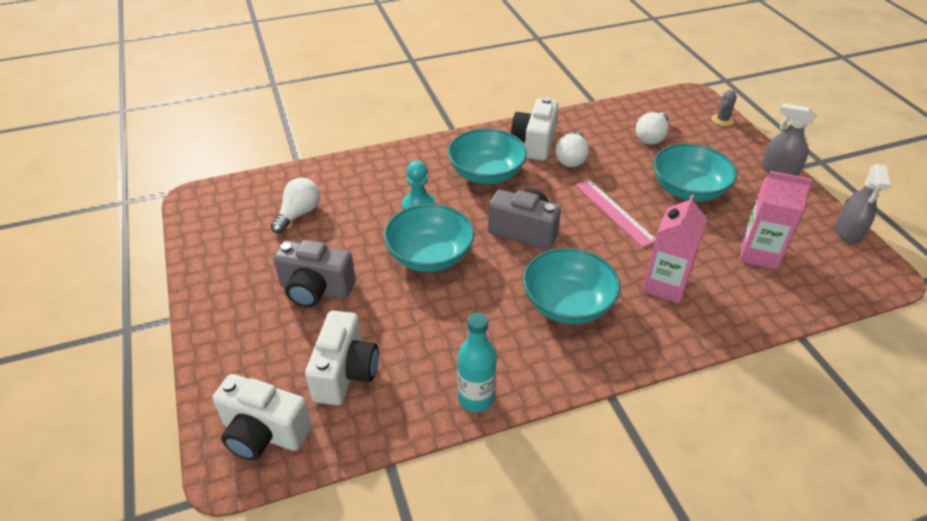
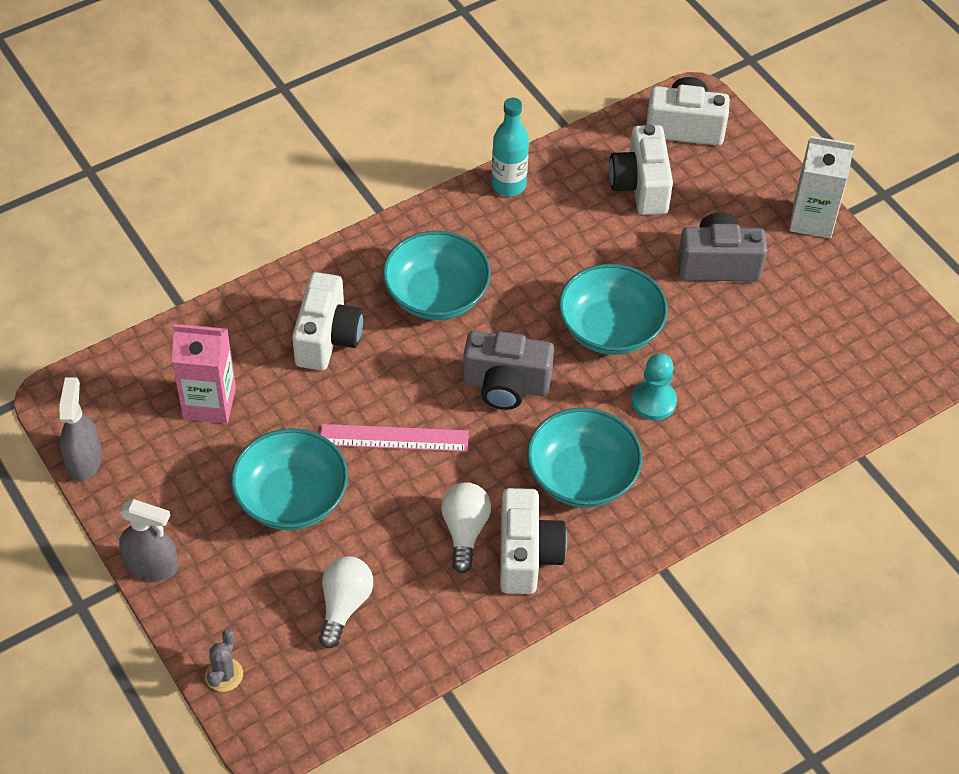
camera: 165 degrees right, 10 degrees up
white light bulb [271,178,320,234] -> none
pink ruler [575,179,656,247] -> pink ruler turned 45 degrees counterclockwise [320,424,469,452]
pink carton [642,194,707,303] -> white camera [292,272,363,370]
none -> white carton [790,136,855,238]

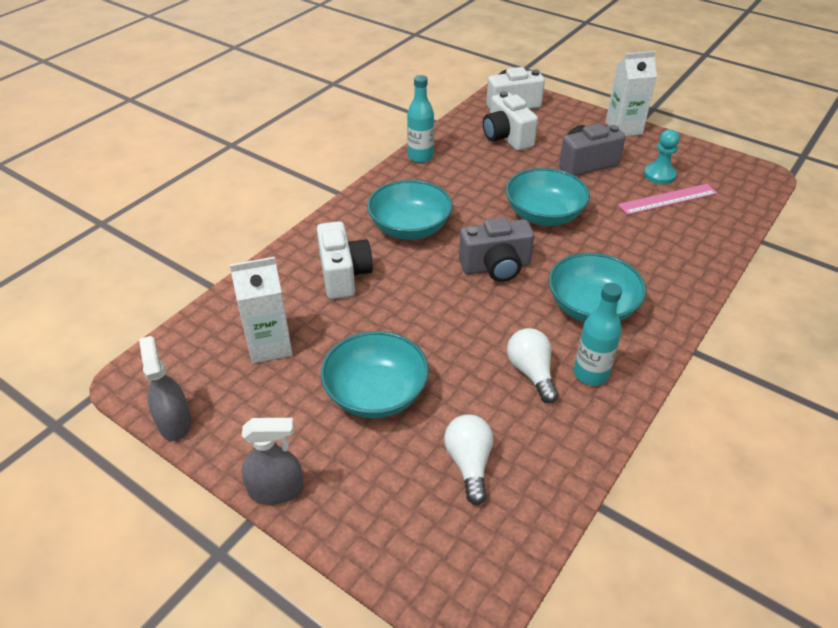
camera: 20 degrees left, 10 degrees down
pink carton [172,324,236,423] -> white carton [230,257,293,363]
grey cactus [205,629,243,692] -> none
pink ruler [320,424,469,452] -> pink ruler moved to [618,184,718,215]
white camera [500,488,567,594] -> turquoise bottle [574,283,622,386]
turquoise pawn [631,353,677,420] -> turquoise pawn moved to [644,129,680,184]

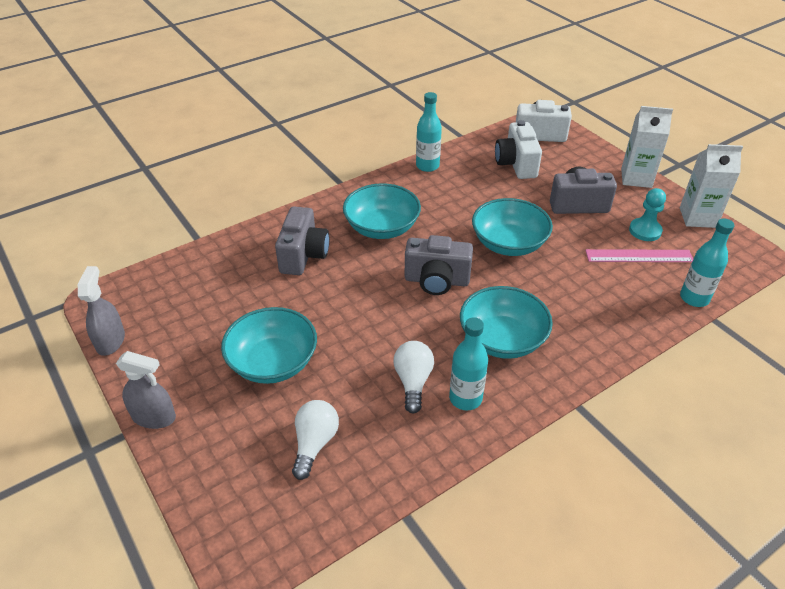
camera: 20 degrees right, 0 degrees up
white carton [230,257,293,363] -> white carton moved to [680,144,743,228]
white camera [317,221,373,299] -> grey camera [275,207,329,275]
none -> turquoise bottle [680,218,734,307]

